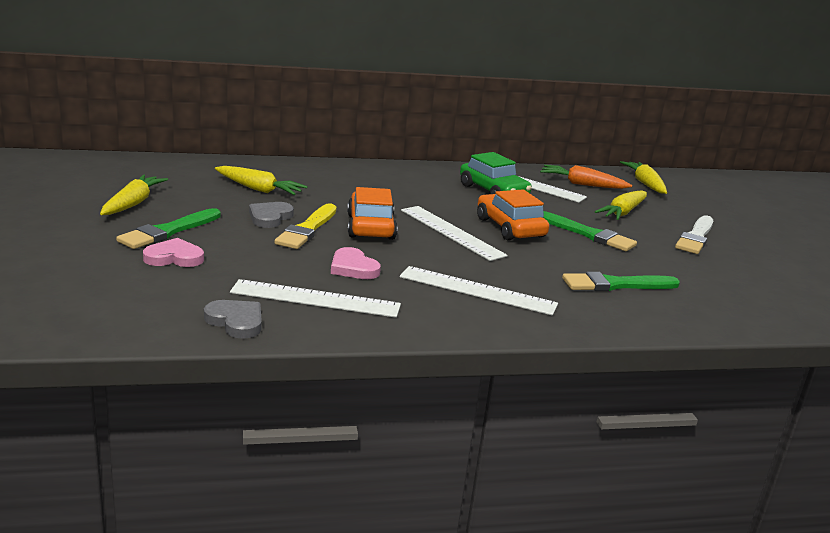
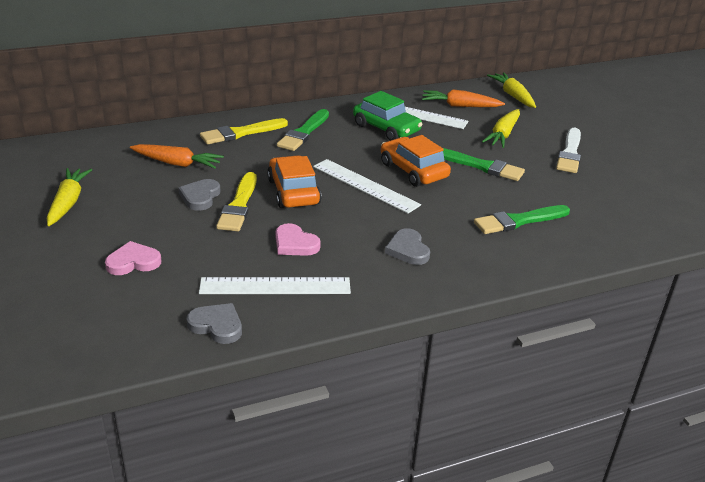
camera: 10 degrees left, 10 degrees up
green brush [116,208,221,249] -> green brush moved to [277,109,329,151]
yellow carrot [215,166,308,195] -> orange carrot [130,144,224,169]
white ruler [400,266,558,316] -> grey heart [385,228,430,265]
none -> yellow brush [200,118,288,144]

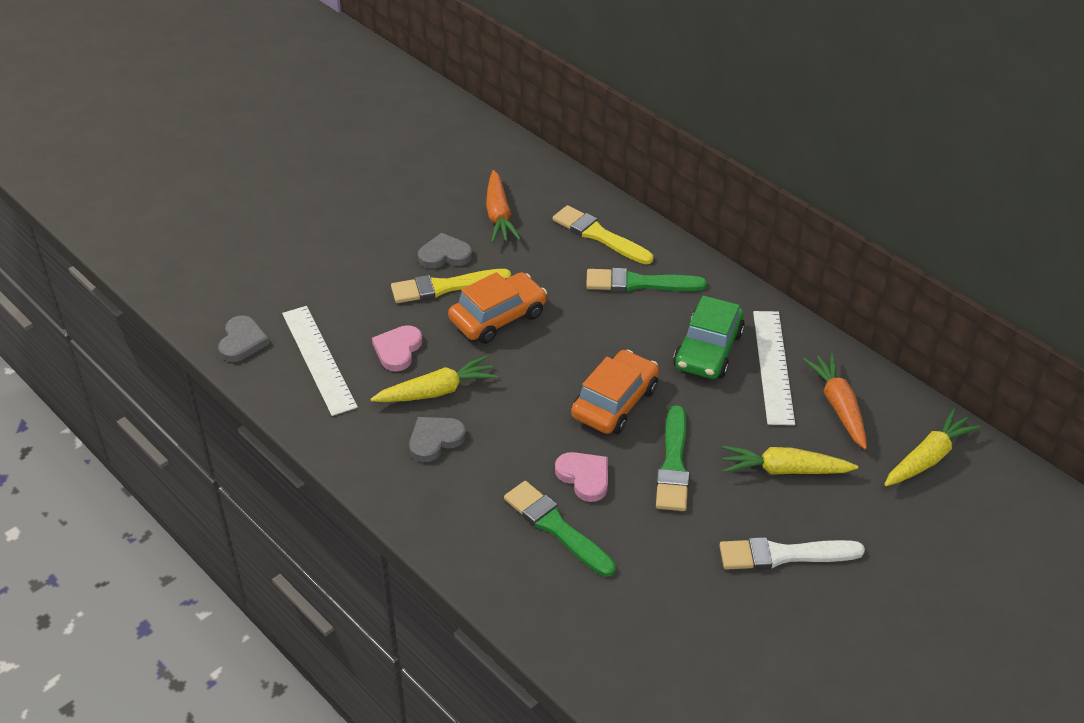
camera: 70 degrees right, 10 degrees up
yellow carrot [47,168,92,226] -> yellow carrot moved to [371,356,498,402]
pink heart [105,241,161,275] -> pink heart moved to [555,452,608,502]
white ruler [313,159,421,214] -> none

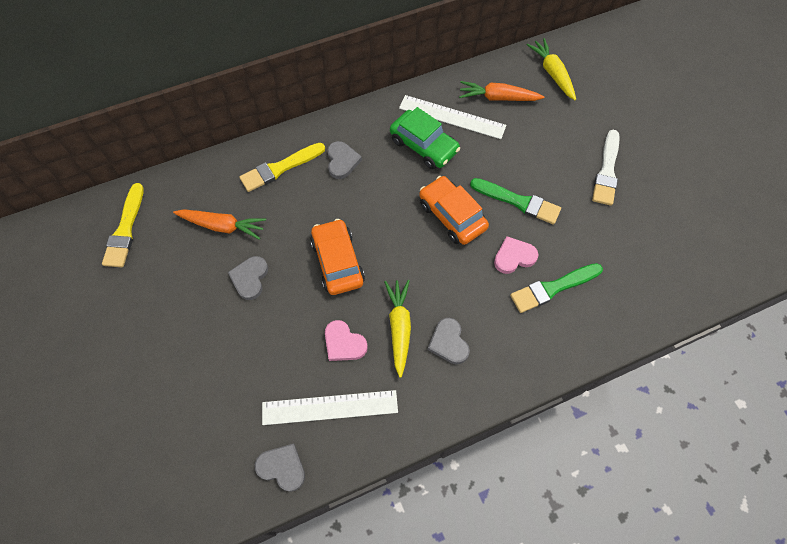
camera: 70 degrees left, 20 degrees up
yellow brush [391,269,511,303] -> yellow brush moved to [102,183,144,267]
green brush [586,268,707,292] -> grey heart [327,141,362,179]
yellow carrot [722,446,858,475] -> none

